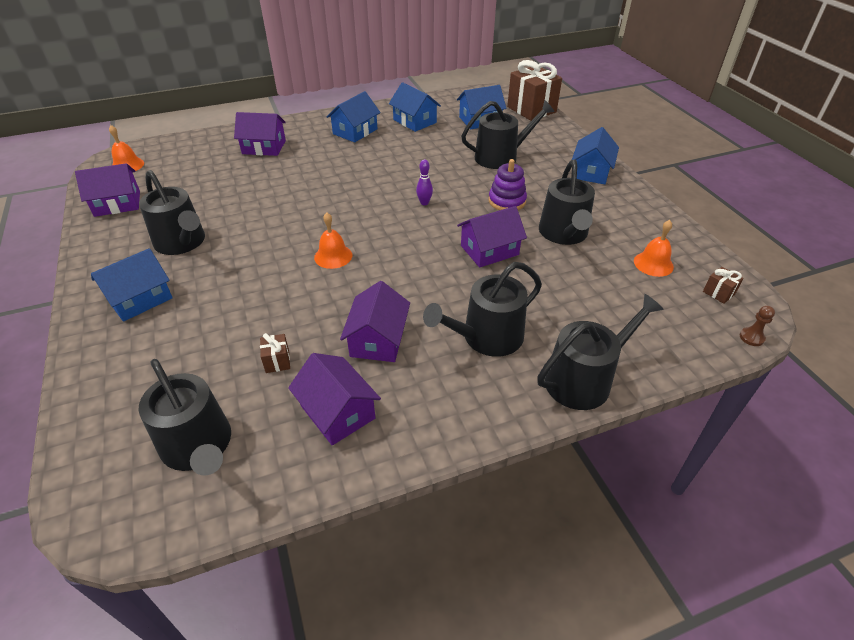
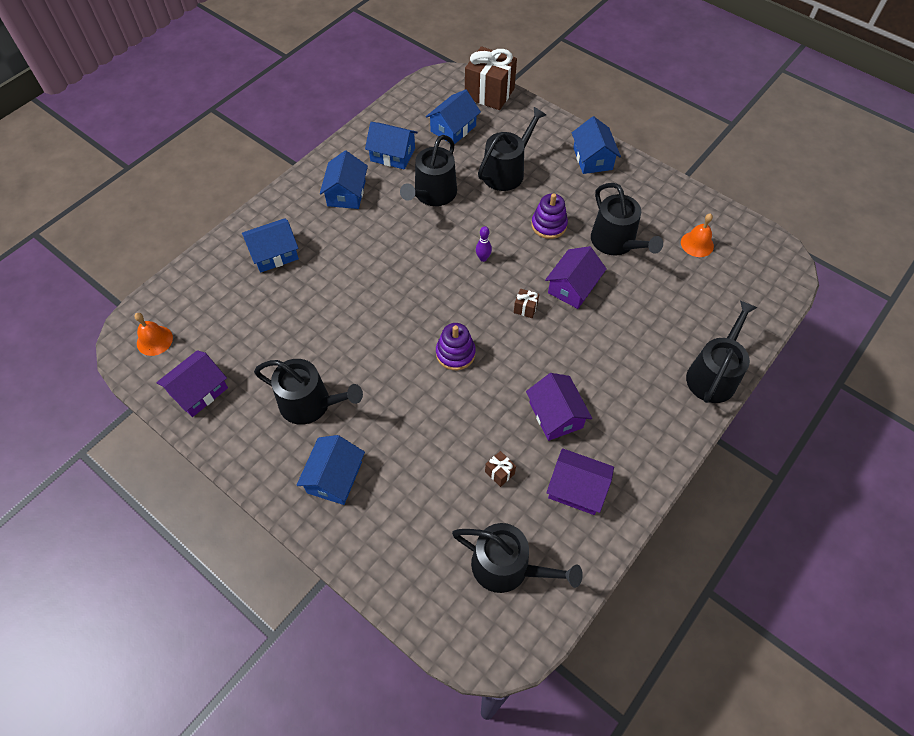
camera: 30 degrees left, 15 degrees up
purple house [234,112,286,156] -> blue house [242,218,299,273]
orange bell [314,213,352,269] -> purple stacking toy [436,323,476,370]
black watering can [423,262,542,357] -> black watering can moved to [400,135,457,206]
brown gift [703,267,744,304] -> brown gift moved to [514,289,539,318]
brown pawn [740,306,775,346] -> none

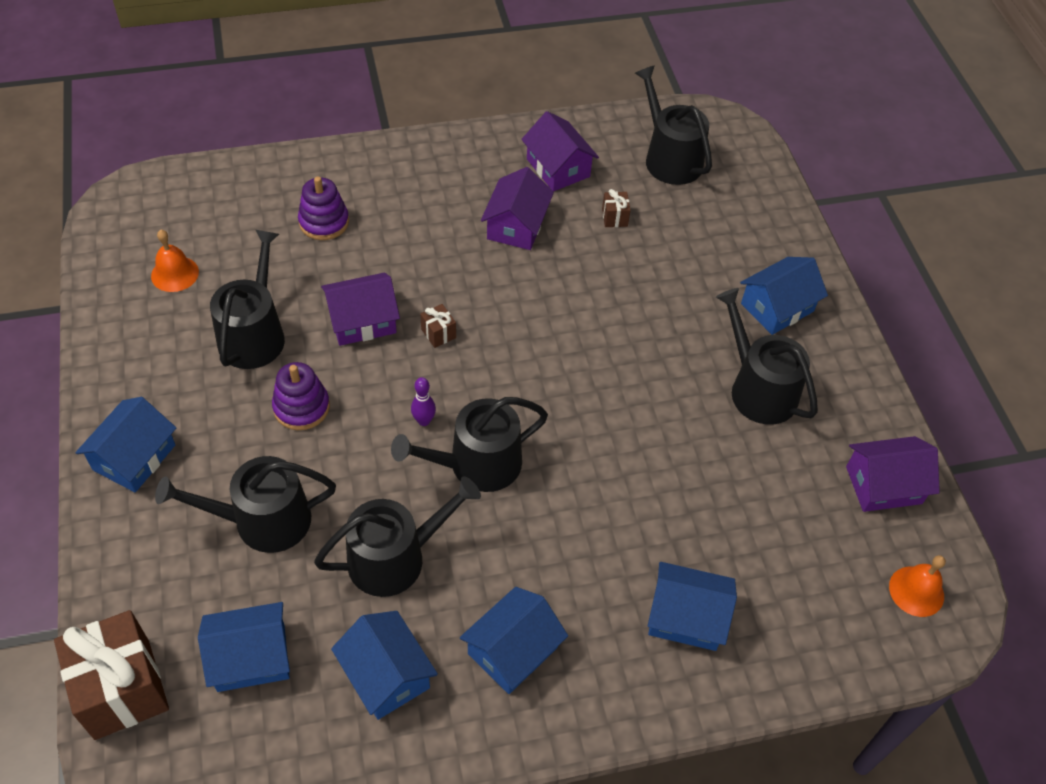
camera: 145 degrees left, 5 degrees down
purple stacking toy [436,323,476,370] -> purple stacking toy moved to [298,176,349,240]
black watering can [686,301,758,403] -> black watering can moved to [391,397,548,492]

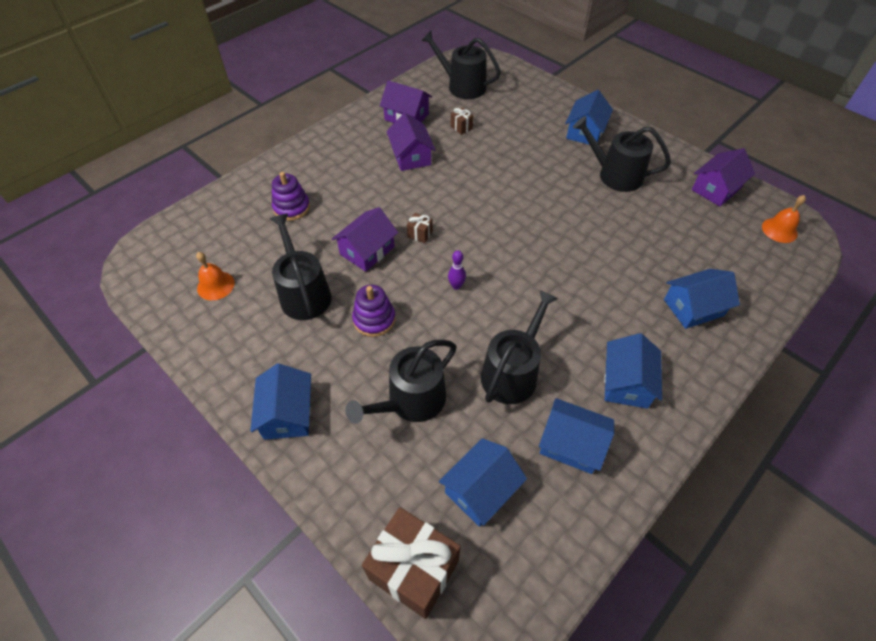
camera: 30 degrees left, 0 degrees up
black watering can [391,397,548,492] -> none

